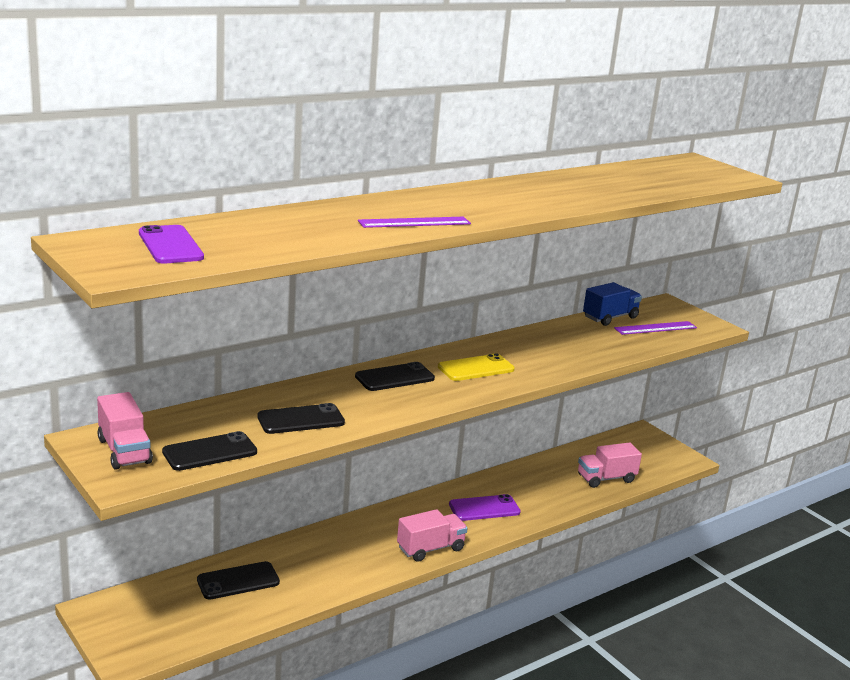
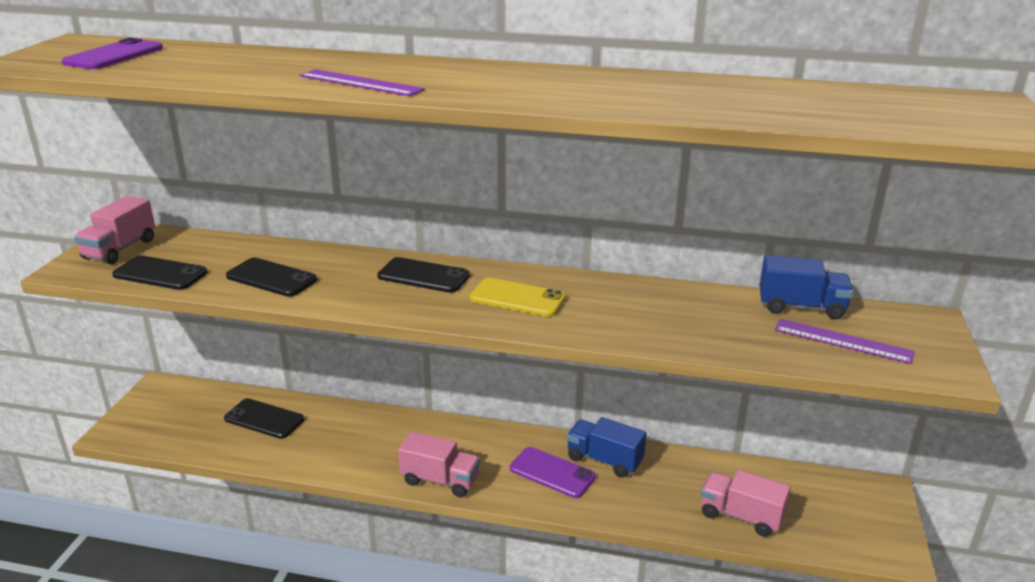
camera: 50 degrees right, 5 degrees up
none -> blue truck [567,417,647,478]

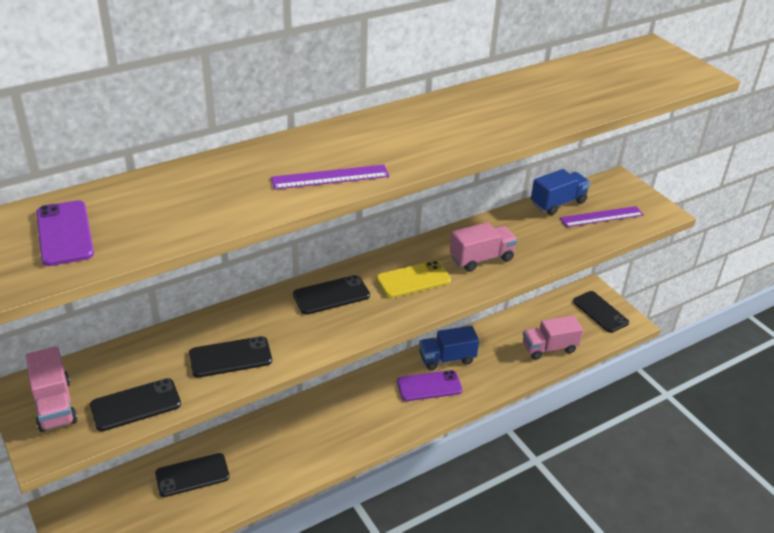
camera: 45 degrees left, 10 degrees up
pink truck [398,431,480,497] -> pink truck moved to [450,222,517,272]
none -> black phone [573,291,629,333]

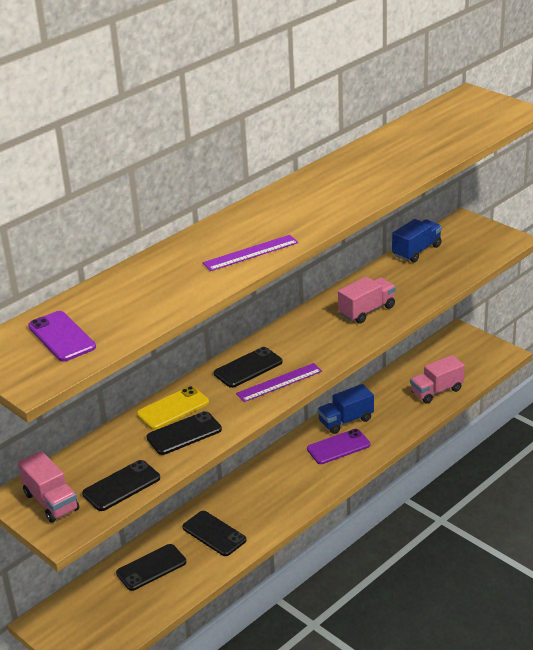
camera: 10 degrees left, 5 degrees down
yellow phone [376,261,451,298] -> yellow phone moved to [137,386,209,430]
purple ruler [560,206,643,227] -> purple ruler moved to [236,363,322,402]
black phone [573,291,629,333] -> black phone moved to [182,511,246,556]

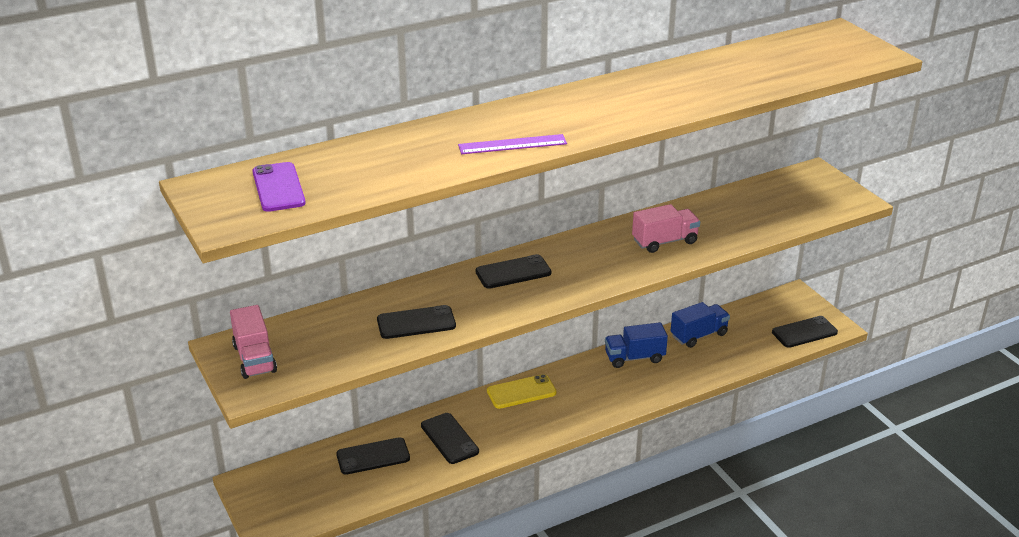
camera: 15 degrees right, 0 degrees up
black phone [82,460,160,511] -> black phone moved to [772,316,838,348]
yellow phone [137,386,209,430] -> yellow phone moved to [487,374,557,409]
purple ruler [236,363,322,402] -> none
purple phone [307,429,370,464] -> none
blue truck [392,219,442,263] -> blue truck moved to [671,302,730,348]
pink truck [410,355,465,404] -> none

